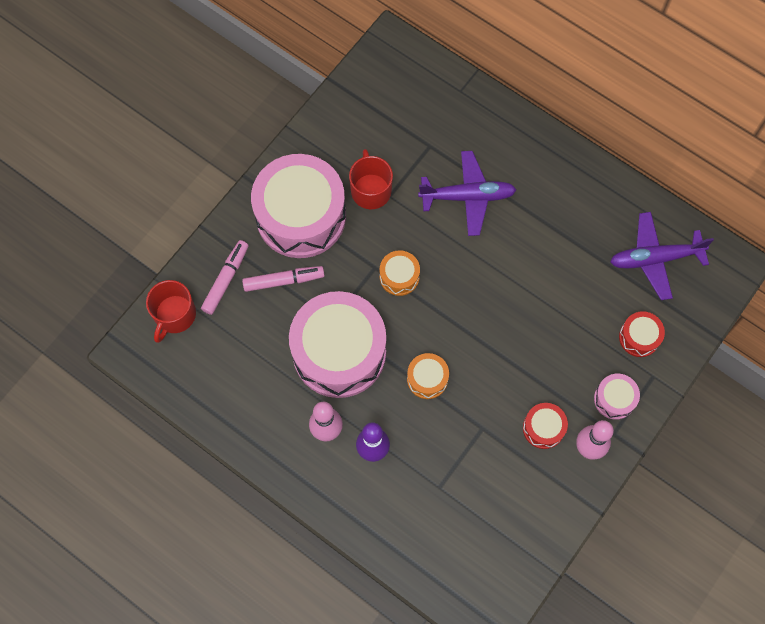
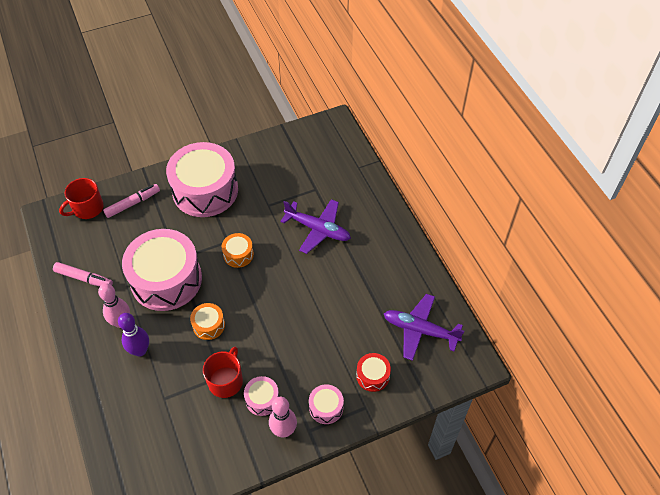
camera: 30 degrees right, 15 degrees down
pink marker [242,266,325,292] -> pink marker moved to [53,262,113,287]
red mug [349,149,393,209] -> red mug moved to [203,347,243,398]
red drum [523,403,568,449] -> pink drum [244,376,279,416]

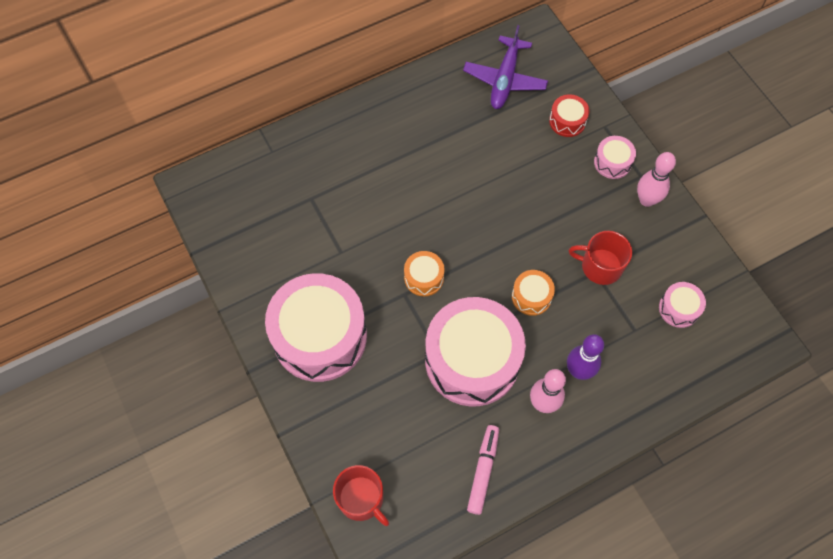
camera: 95 degrees left, 10 degrees up
pink marker [103,184,160,218] -> none
pink drum [244,376,279,416] -> pink drum moved to [659,282,706,328]
purple plane [280,199,351,254] -> none

